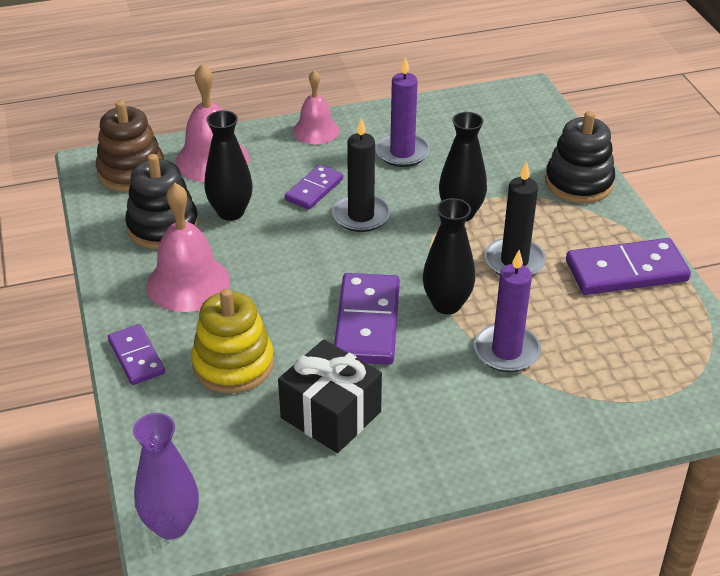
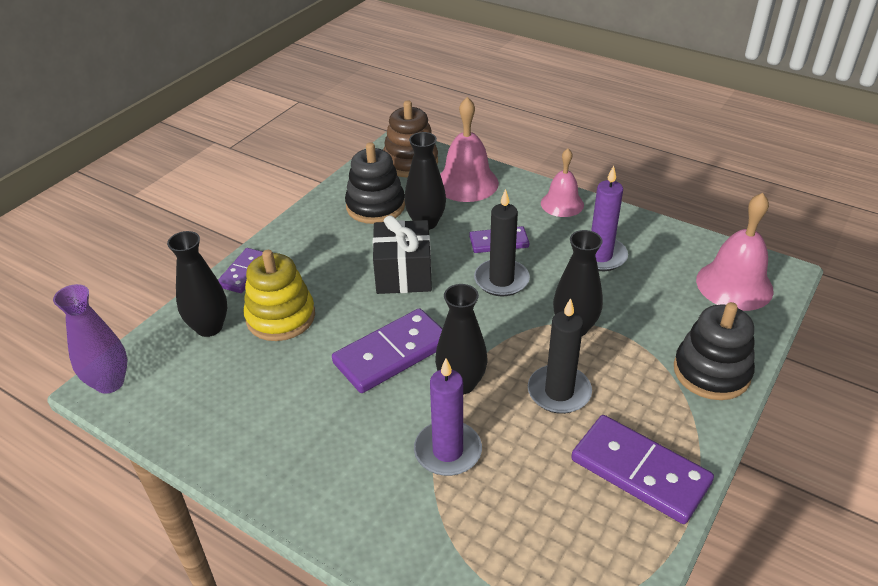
camera: 50 degrees right, 0 degrees up
pink bell [147,183,230,312] -> pink bell moved to [696,193,774,311]
black gift [278,339,382,453] -> black gift moved to [373,215,432,294]
none -> black vase [167,231,227,337]

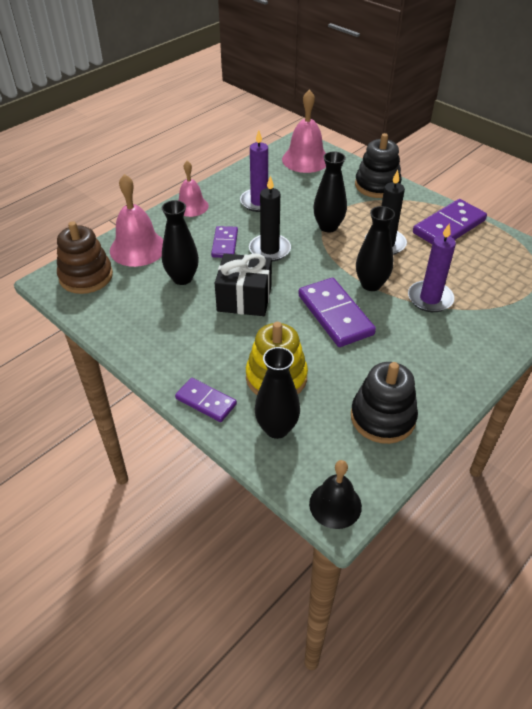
camera: 80 degrees left, 5 degrees up
purple vase [53,284,127,394] -> black bell [309,460,362,529]
black stacking toy [345,142,405,224] -> black stacking toy moved to [351,362,418,444]

